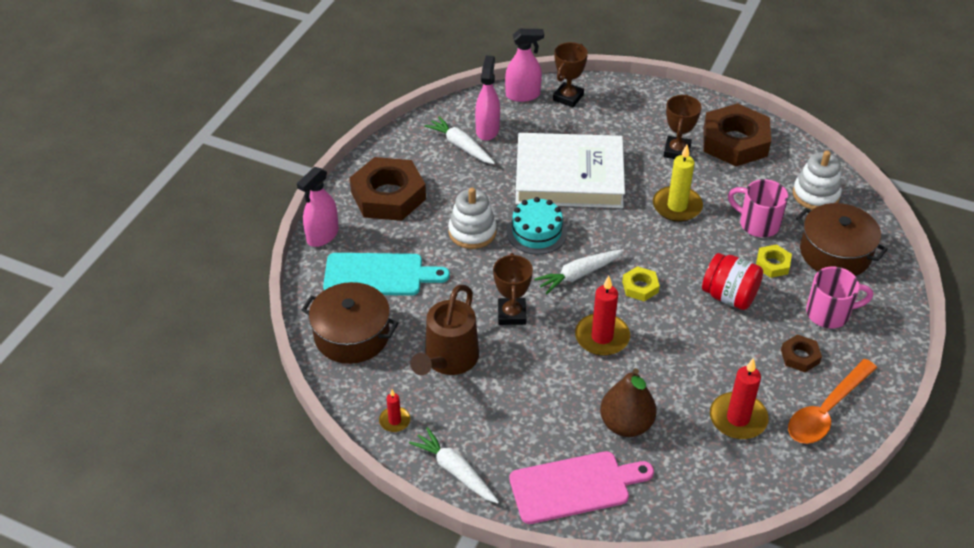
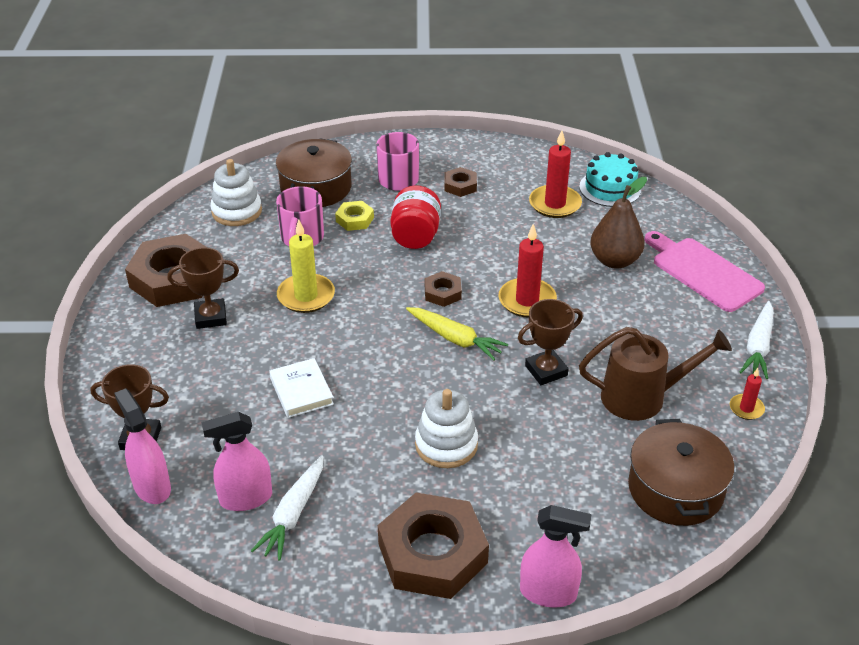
camera: 115 degrees left, 5 degrees down
turquoise cutting board [323,253,450,296] -> none
turquoise cake [507,197,567,255] -> turquoise cake moved to [579,152,641,207]
white book [515,133,625,208] -> white book [269,358,334,418], size x0.43
white carrot [534,249,624,294] -> yellow carrot [406,307,508,360]
yellow nut [622,266,660,301] -> brown nut [425,271,462,307]
orange spoon [788,359,877,444] -> none

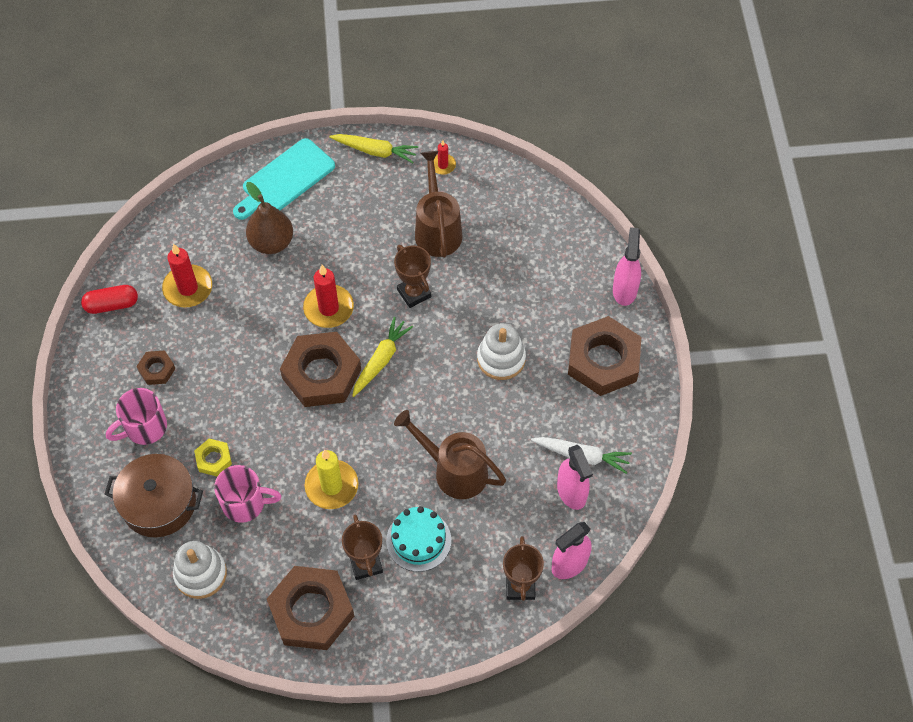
camera: 95 degrees left, 20 degrees up
white book [269,358,334,418] -> brown watering can [394,410,506,499]
red jar [390,185,441,249] -> none
brown nut [425,271,462,307] -> brown nut [280,332,361,407], size x2.14
turquoise cake [579,152,641,207] -> turquoise cake moved to [386,506,451,572]
brown pot [628,419,734,526] -> none
pink cutting board [645,231,765,312] -> turquoise cutting board [233,138,335,220]
white carrot [740,301,773,379] -> yellow carrot [329,134,418,163]
none -> red capsule [81,285,138,314]

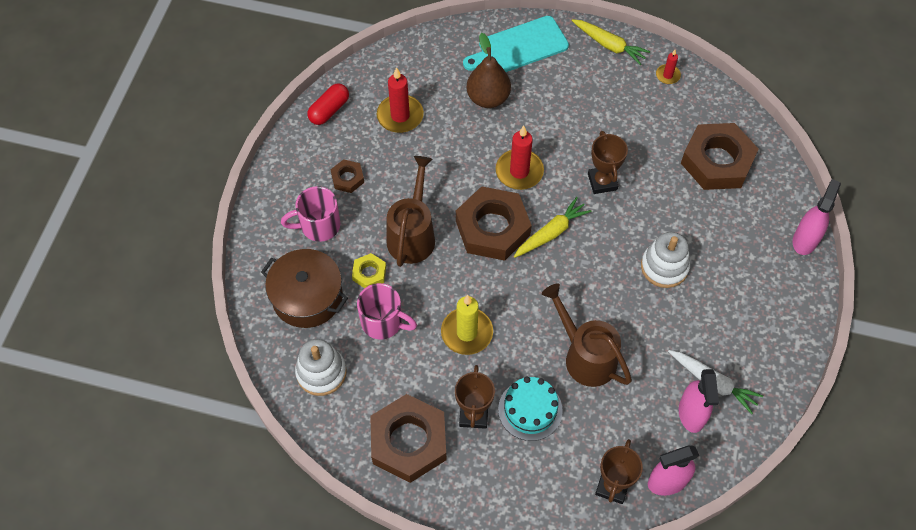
camera: 20 degrees right, 0 degrees up
red capsule [81,285,138,314] -> red capsule turned 60 degrees counterclockwise [307,83,349,125]
brown watering can [415,151,462,258] -> brown watering can moved to [387,156,435,267]
brown nut [568,316,641,396] -> brown nut moved to [681,123,759,190]

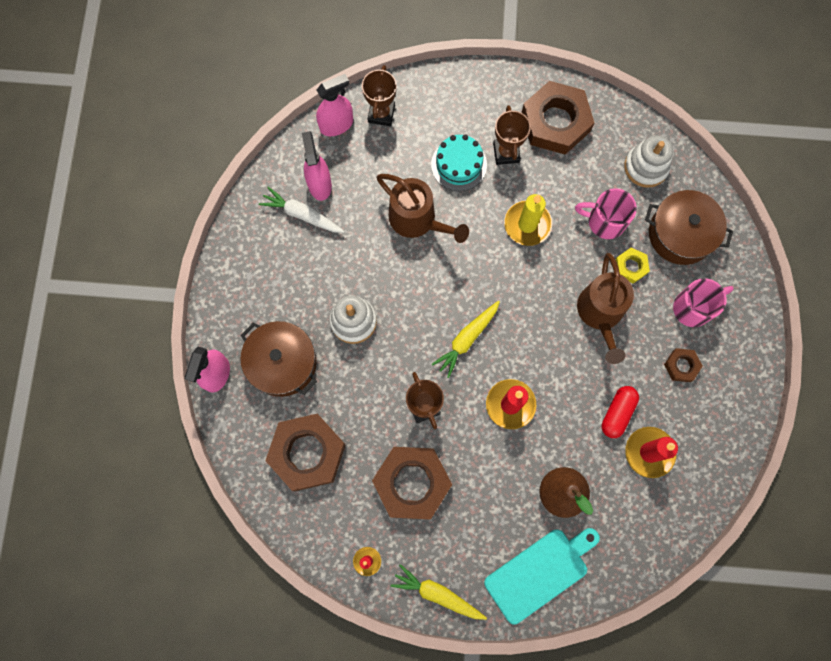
camera: 170 degrees right, 15 degrees up
red capsule [307,83,349,125] -> red capsule moved to [602,386,639,438]
brown nut [456,186,532,261] -> brown nut moved to [372,447,452,520]
none -> brown pot [240,321,317,397]

